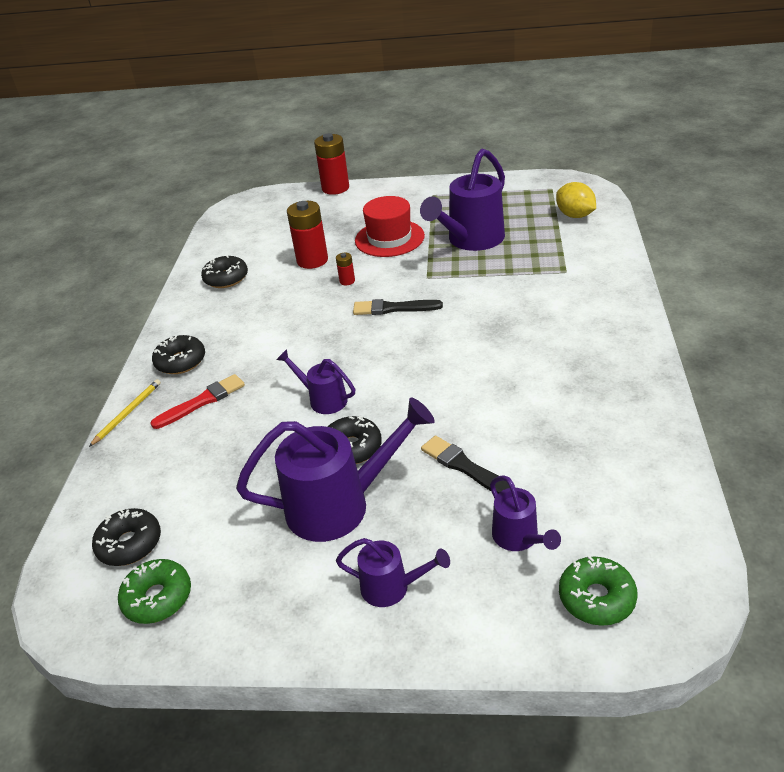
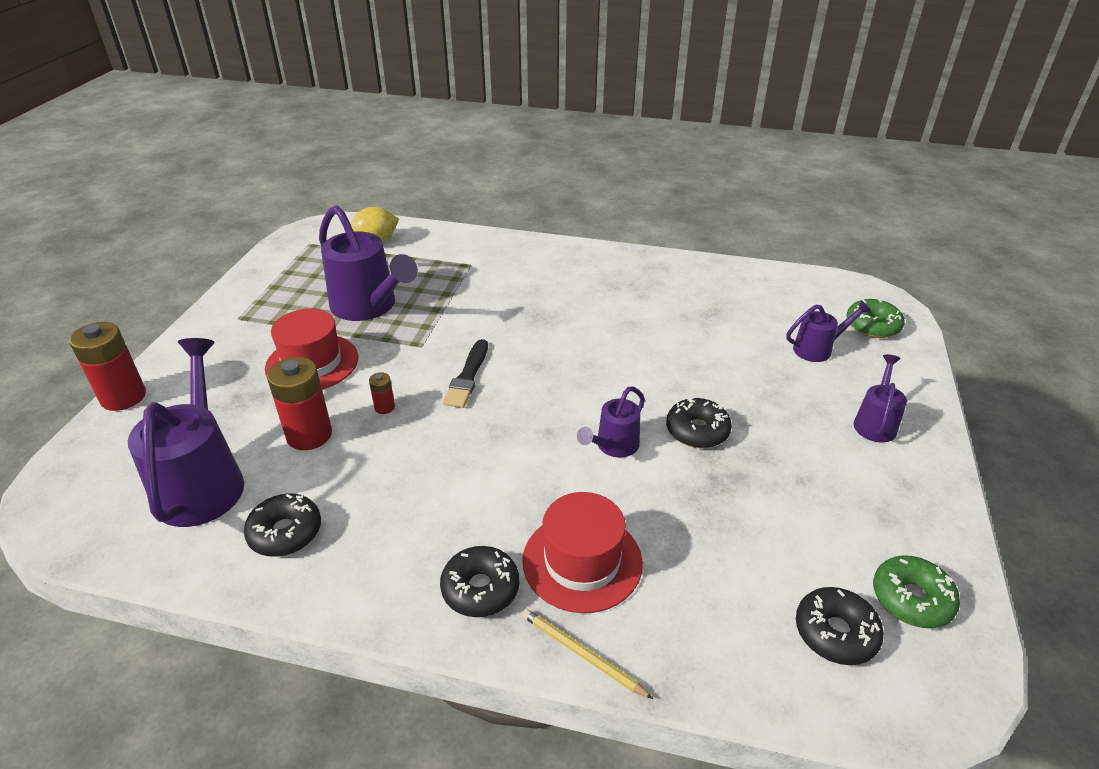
camera: 85 degrees left, 0 degrees up
red brush [150,374,245,429] -> red hat [522,492,643,613]
purple watering can [236,398,435,542] -> purple watering can moved to [128,338,244,527]
black brush [421,436,510,493] -> none

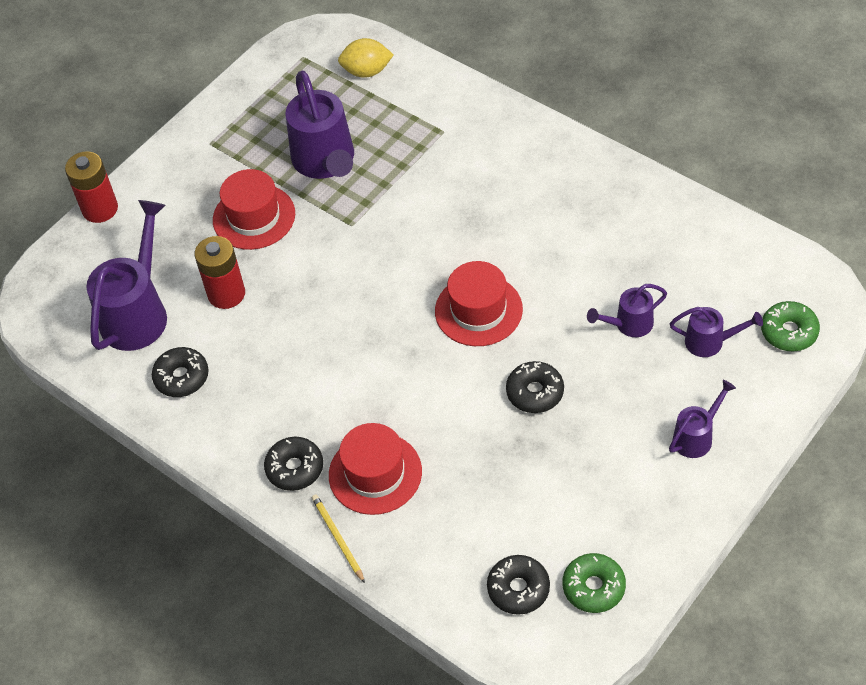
camera: 30 degrees right, 15 degrees up
red battery [369,372,395,414] -> none
black brush [443,339,488,408] -> none
purple watering can [577,387,645,458] -> purple watering can moved to [587,284,667,337]
none -> red hat [435,261,523,346]

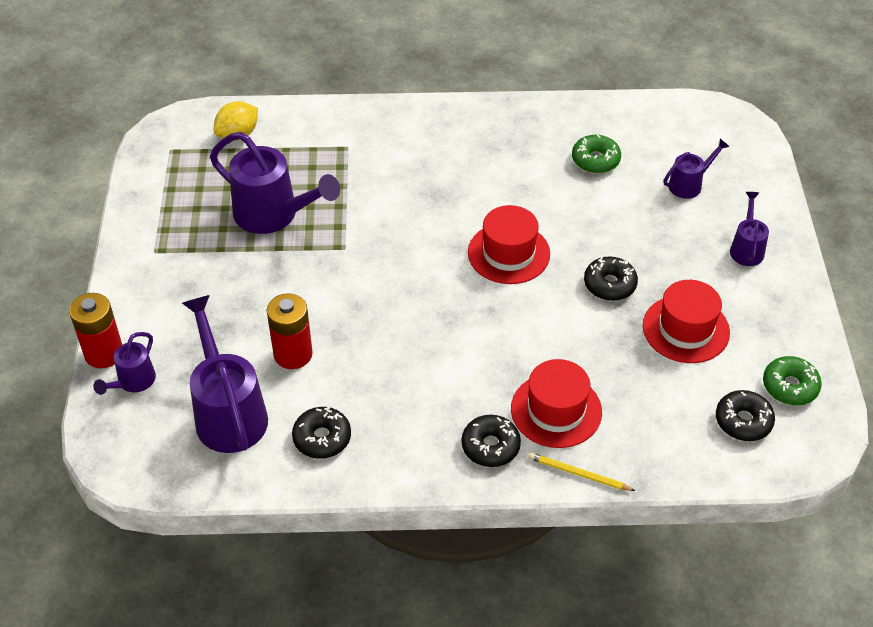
camera: 45 degrees left, 5 degrees down
red hat [213,169,295,250] -> red hat moved to [643,280,730,363]
purple watering can [587,284,667,337] -> purple watering can moved to [93,332,156,395]
green donut [761,301,820,351] -> green donut moved to [572,135,621,173]

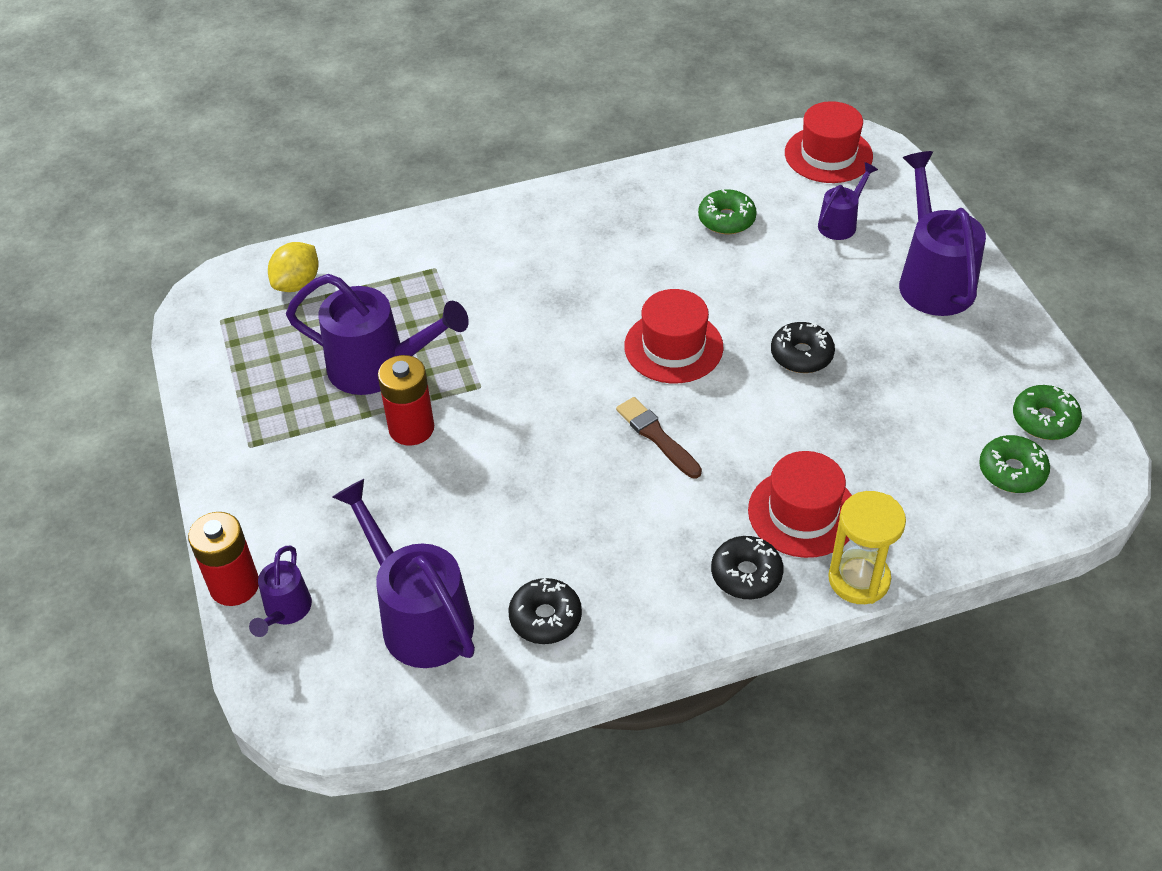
camera: 15 degrees left, 0 degrees up
red battery [267,293,313,369] -> red battery moved to [378,355,434,446]
yellow pencil [529,453,635,491] -> yellow hourglass [828,491,906,604]
red hat [643,280,730,363] -> red hat moved to [785,101,873,183]
black donut [716,390,775,441] -> green donut [979,435,1050,493]
purple watering can [730,192,769,266] -> purple watering can [899,151,986,316], size x1.90
none -> brown brush [616,397,702,478]

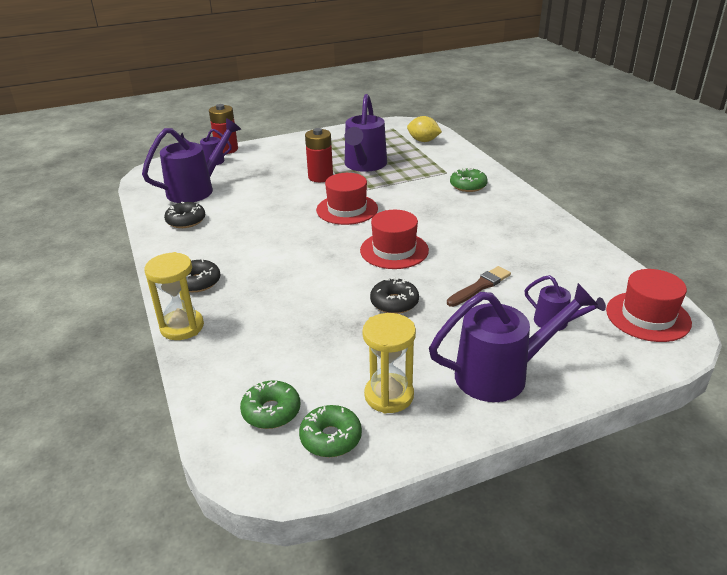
camera: 85 degrees right, 15 degrees down
brown brush [616,397,702,478] -> brown brush moved to [447,266,511,307]
green donut [698,189,757,234] -> green donut moved to [450,168,488,192]
red hat [748,451,852,558] -> red hat moved to [316,173,378,225]
none -> yellow hourglass [363,313,416,413]

